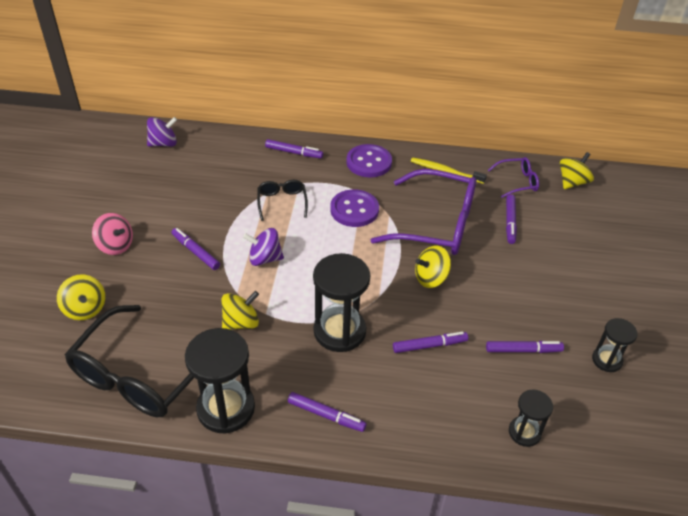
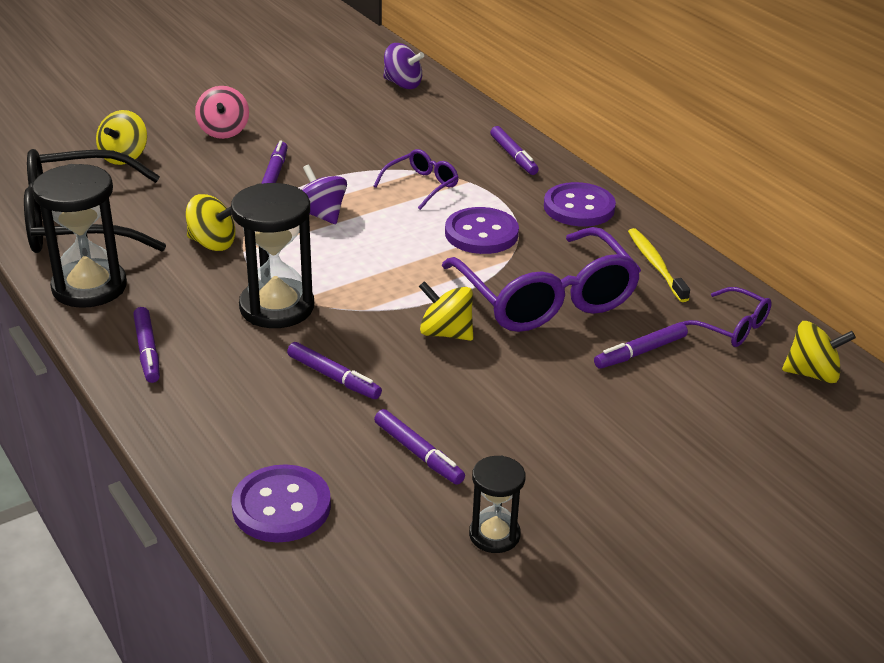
camera: 50 degrees right, 10 degrees down
black glasses [257,180,308,221] -> purple glasses [373,149,459,210]
black hourglass [509,389,553,447] -> purple button [232,464,331,542]

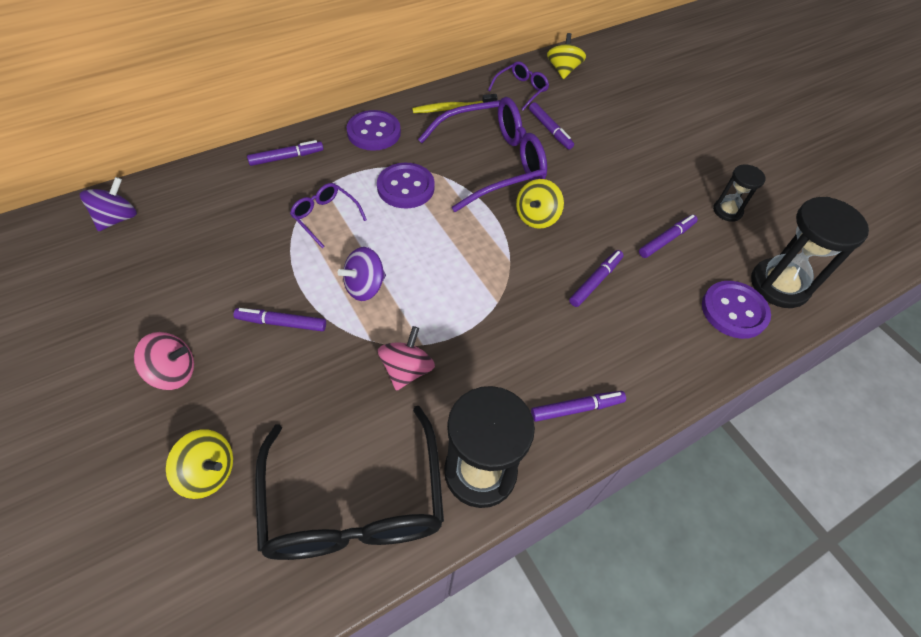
camera: 90 degrees left, 20 degrees up
yellow spinning top [186,194,235,251] -> pink spinning top [378,326,435,391]
black hourglass [231,183,314,328] -> black hourglass moved to [751,197,869,308]

